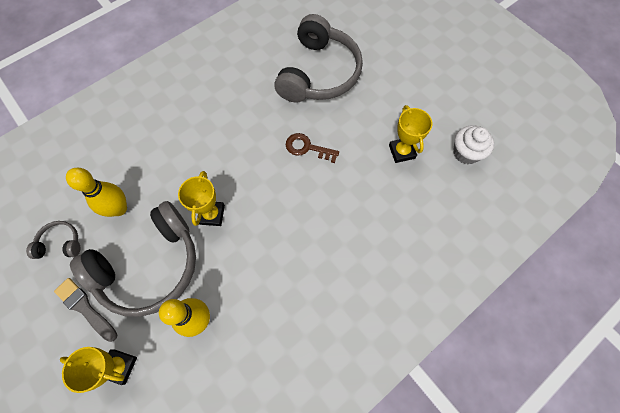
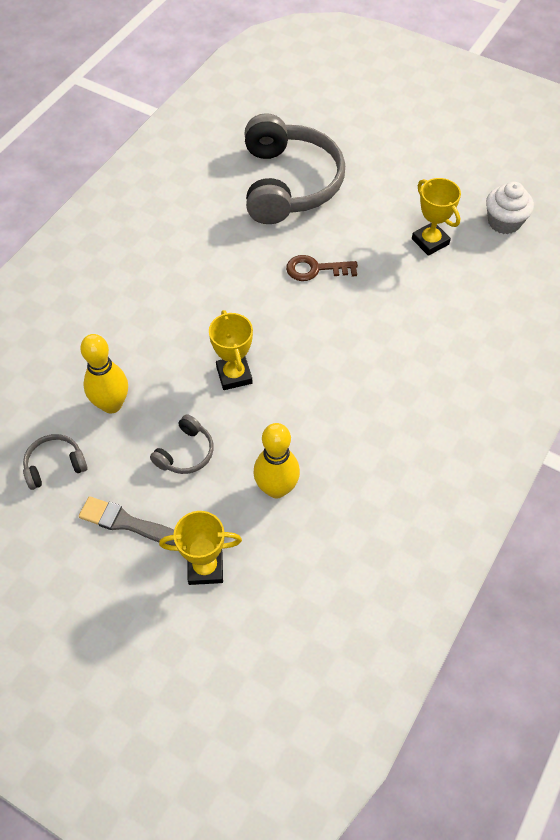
camera: 20 degrees left, 10 degrees down
grey headphones [70,201,196,317] -> grey headphones [150,414,214,474], size x0.42

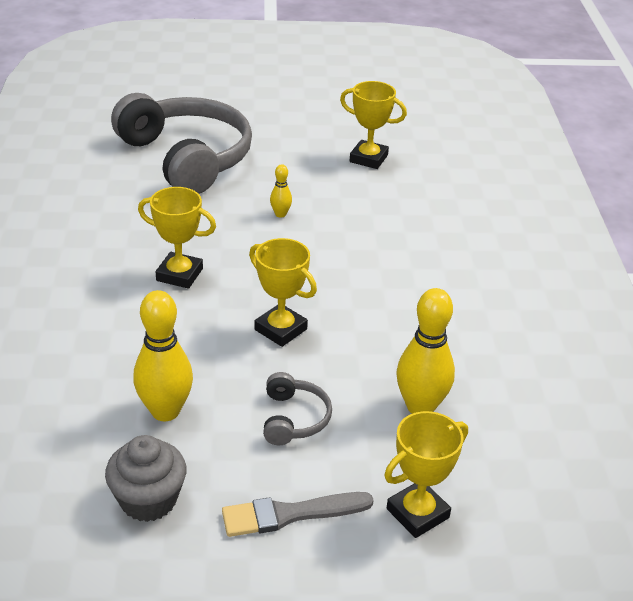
camera: 35 degrees left, 20 degrees down
grey headphones [23,434,88,490] -> grey cupcake [105,435,186,522]
brown key [286,255,358,281] -> yellow bowling pin [270,164,292,218]
white cupcake [486,182,534,234] -> none
none -> yellow trophy [138,187,216,289]

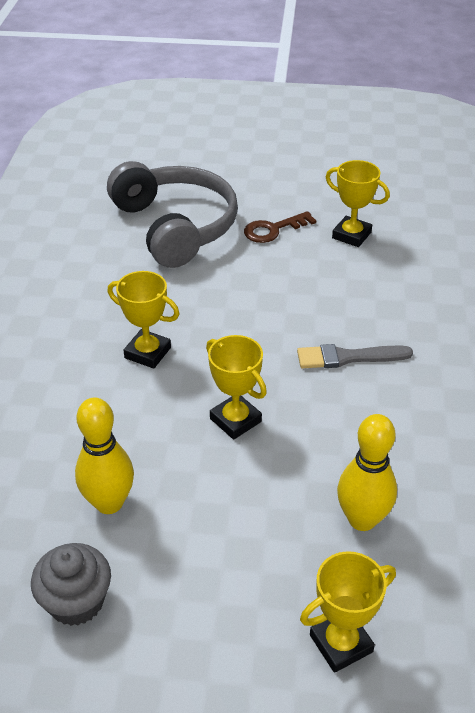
camera: 10 degrees right, 5 degrees up
grey brush [222,492,374,537] -> grey brush moved to [297,344,413,369]
grey headphones [263,372,332,445] -> none
yellow bowling pin [270,164,292,218] -> none
none -> brown key [244,211,316,243]

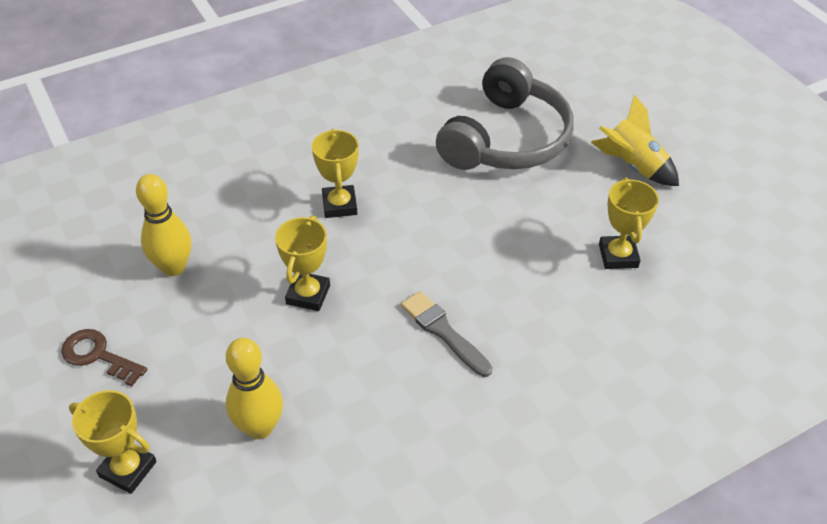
camera: 55 degrees right, 5 degrees up
grey cupcake [31,543,111,626] -> none
brown key [244,211,316,243] -> brown key moved to [61,329,147,387]
none -> yellow rocket [591,94,679,186]

